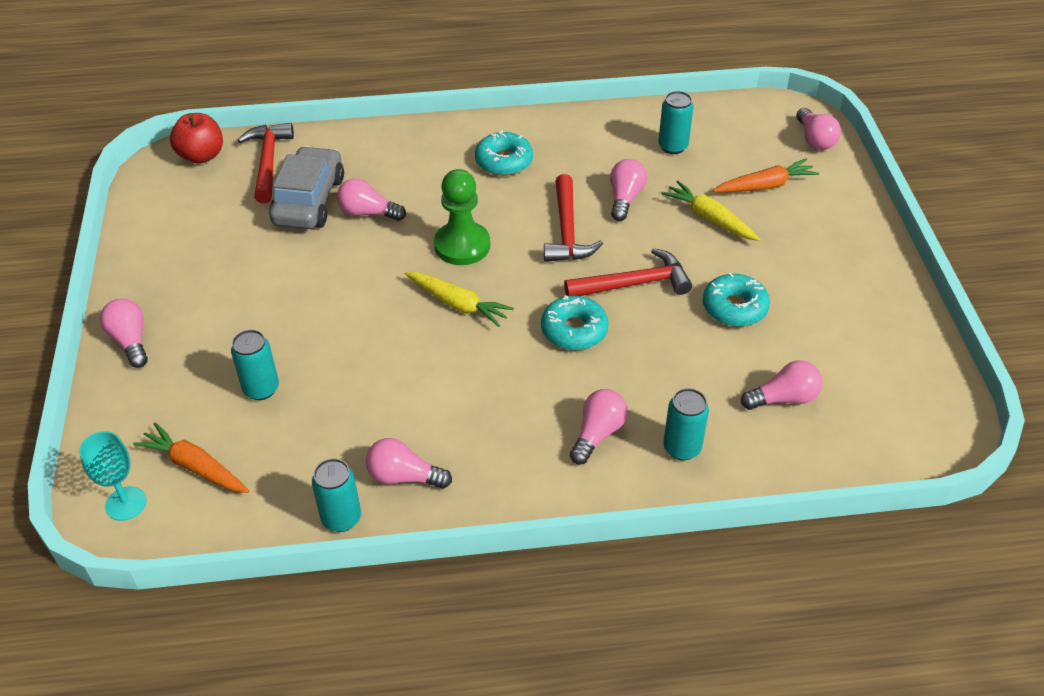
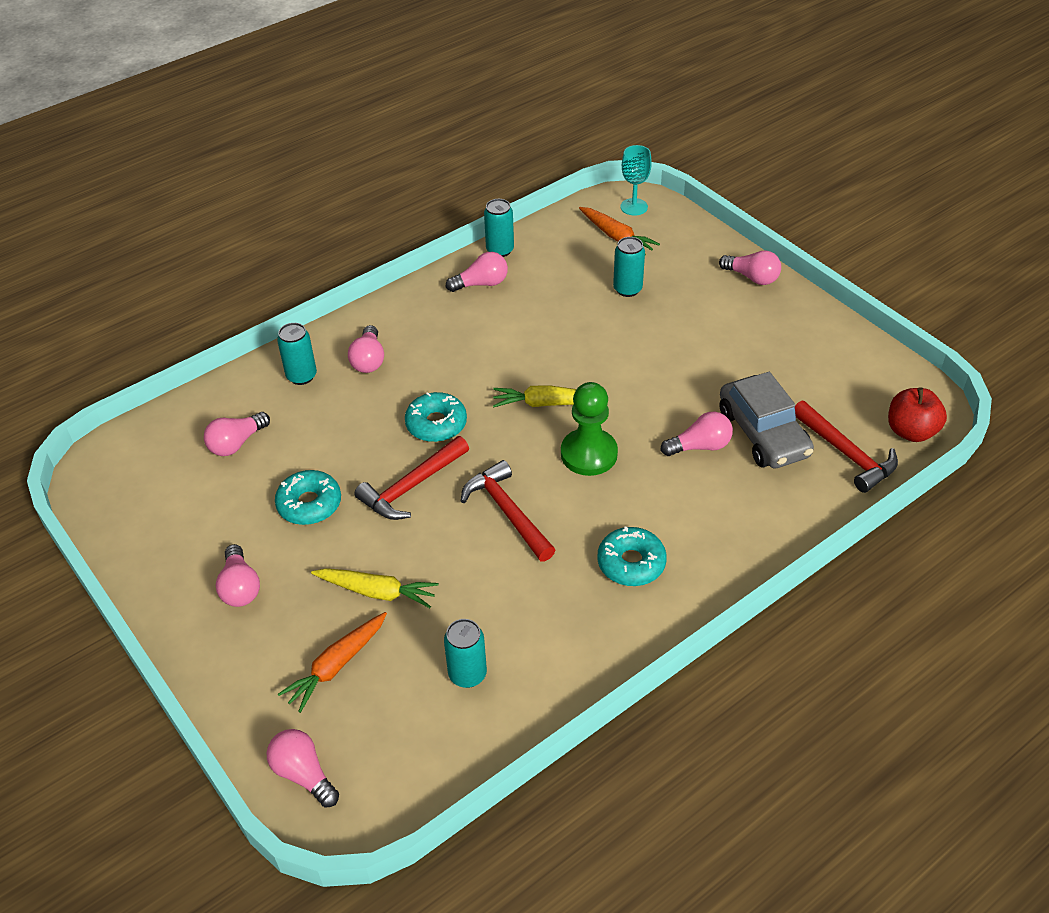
camera: 150 degrees right, 0 degrees up
orange carrot [133,422,250,493] -> orange carrot turned 45 degrees clockwise [579,207,660,255]
pink light bulb [610,159,647,221] -> pink light bulb moved to [216,544,260,607]

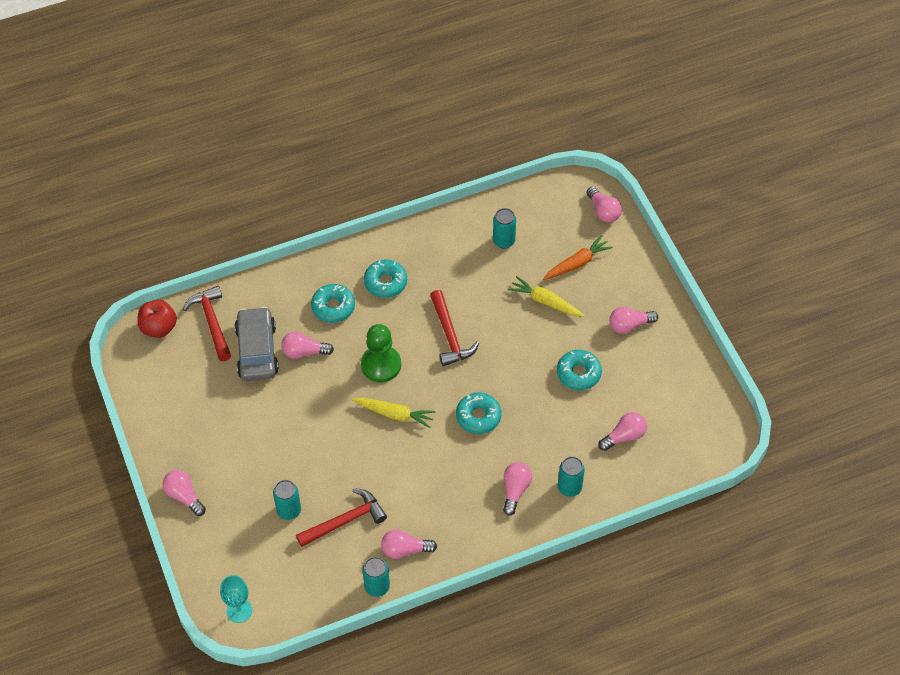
camera: 165 degrees left, 10 degrees up
pink light bulb [216,544,260,607] -> pink light bulb turned 105 degrees counterclockwise [609,307,658,334]
red hammer [354,436,469,520] -> red hammer moved to [296,488,387,547]
orange carrot [579,207,660,255] -> none
none -> turquoise donut [311,284,355,323]

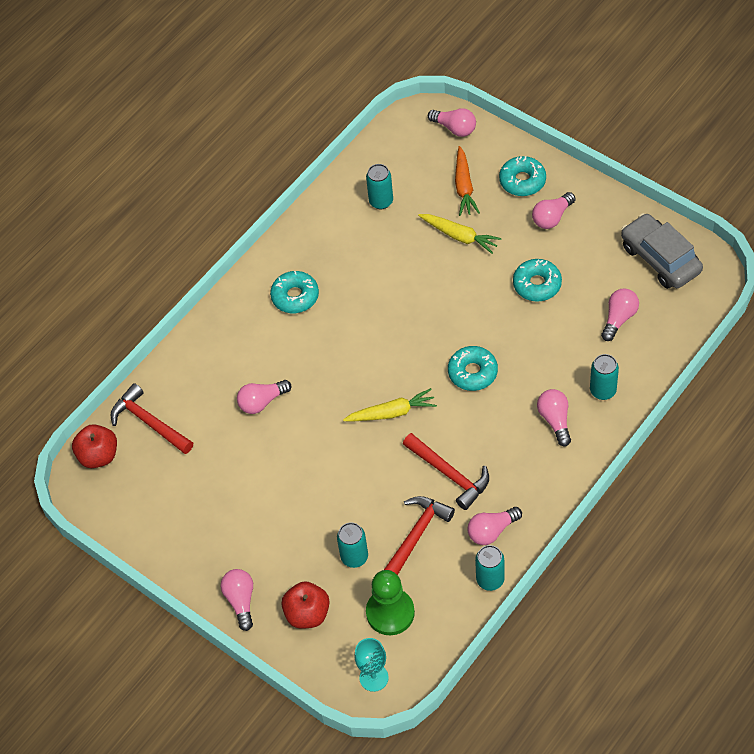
camera: 25 degrees left, 0 degrees up
pink light bulb [163,470,206,516] -> pink light bulb turned 60 degrees clockwise [221,569,253,631]
grey car [235,306,279,381] -> grey car moved to [621,213,703,289]
turquoise donut [311,284,355,323] -> turquoise donut moved to [499,156,546,196]
green pawn [361,324,401,383] -> green pawn moved to [366,570,415,635]
red hammer [430,290,479,366] -> red hammer moved to [403,433,489,510]
yellow carrot [508,276,585,317] -> yellow carrot turned 150 degrees counterclockwise [418,214,502,254]
orange carrot [543,235,613,280] -> orange carrot turned 150 degrees clockwise [455,146,480,216]
none -> red apple [281,581,329,629]

